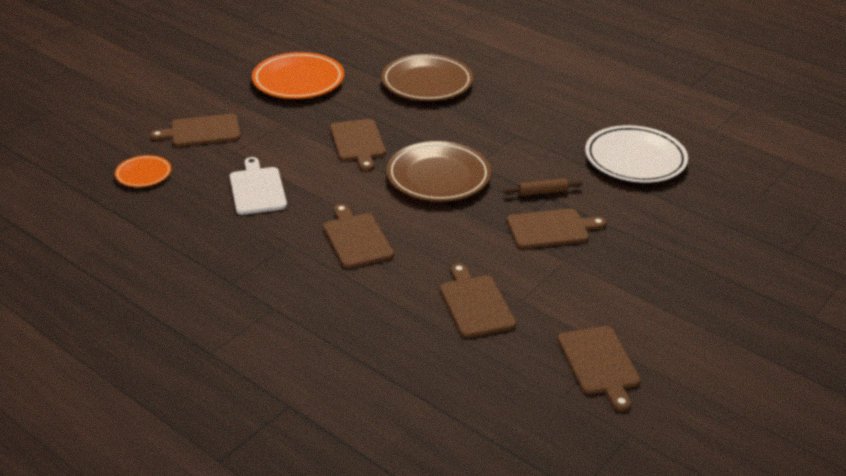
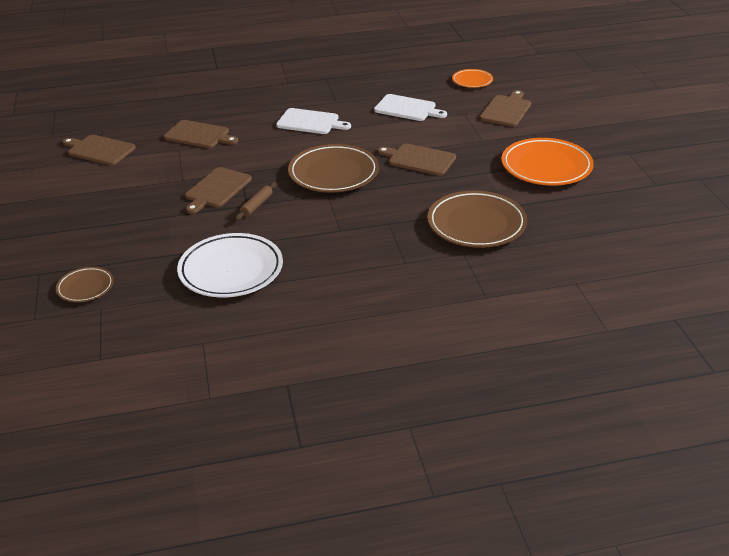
camera: 130 degrees right, 0 degrees up
brown cutting board [323,204,394,268] -> white cutting board [276,108,351,134]
none -> brown plate [56,267,114,302]

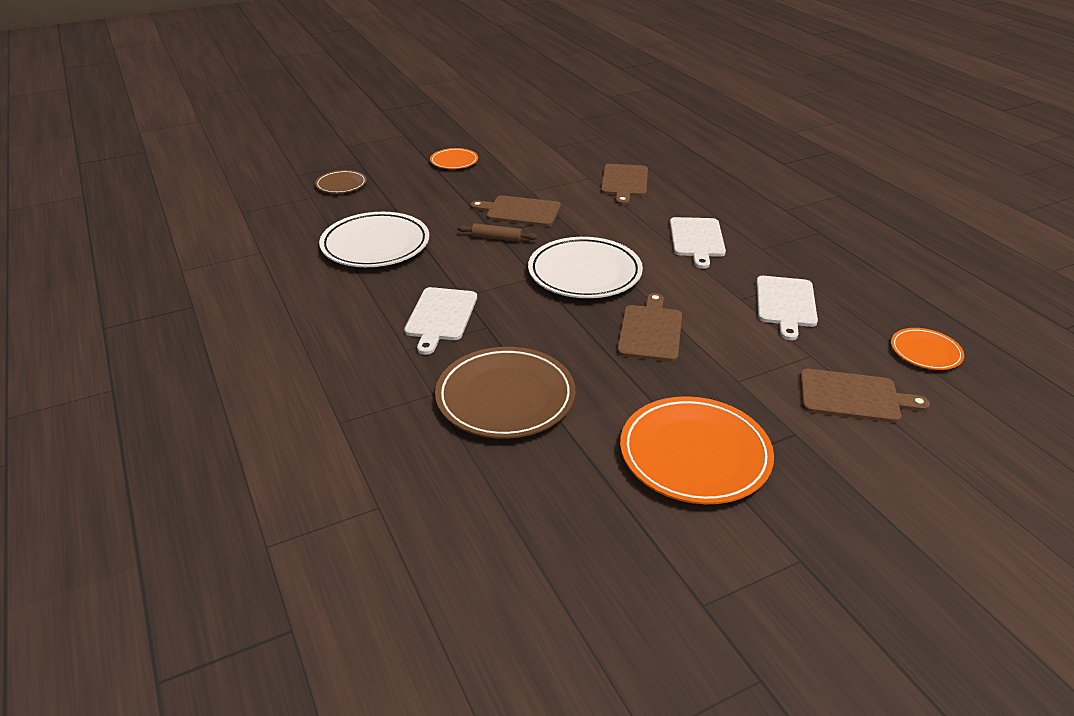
camera: 75 degrees right, 0 degrees up
brown cutting board [62,135,136,165] -> none
brown plate [288,144,379,193] -> white plate [528,237,643,298]
none -> white cutting board [404,287,477,355]
none -> orange plate [430,148,478,169]

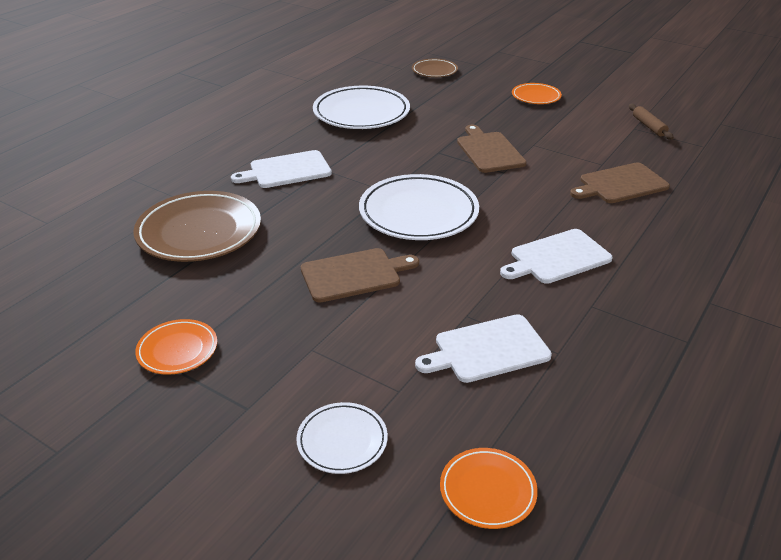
camera: 60 degrees right, 0 degrees up
brown rolling pin [457,223,537,242] -> brown rolling pin moved to [629,104,674,140]
orange plate [620,396,774,504] -> orange plate [135,319,217,375], size x0.53
brown cutting board [800,369,930,423] -> white plate [296,402,388,474]

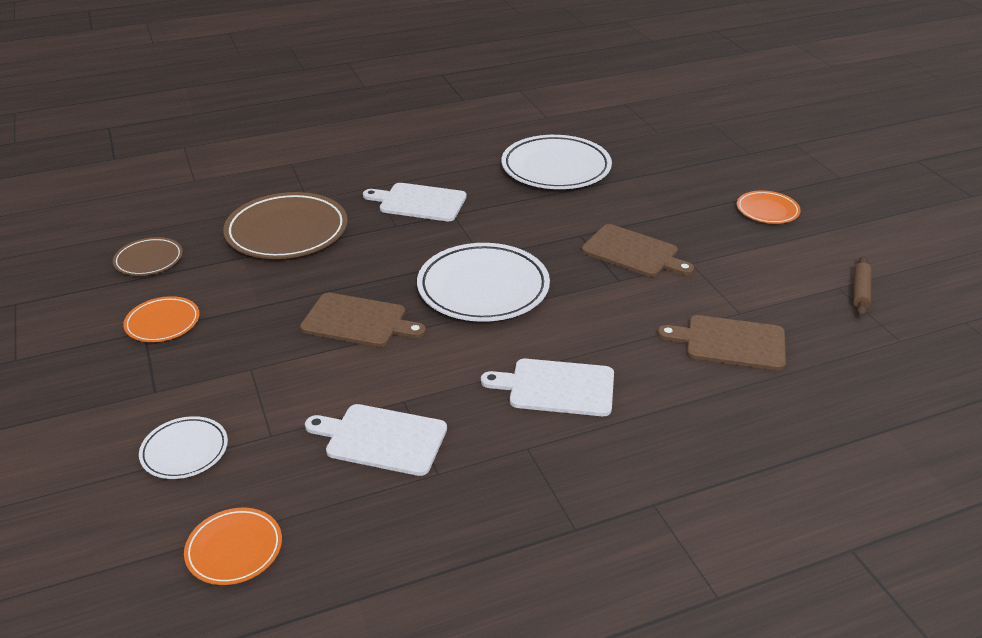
camera: 35 degrees right, 0 degrees up
brown plate [412,59,458,77] -> brown plate moved to [113,237,183,276]
brown cutting board [457,125,527,173] -> brown cutting board turned 105 degrees clockwise [582,224,694,277]

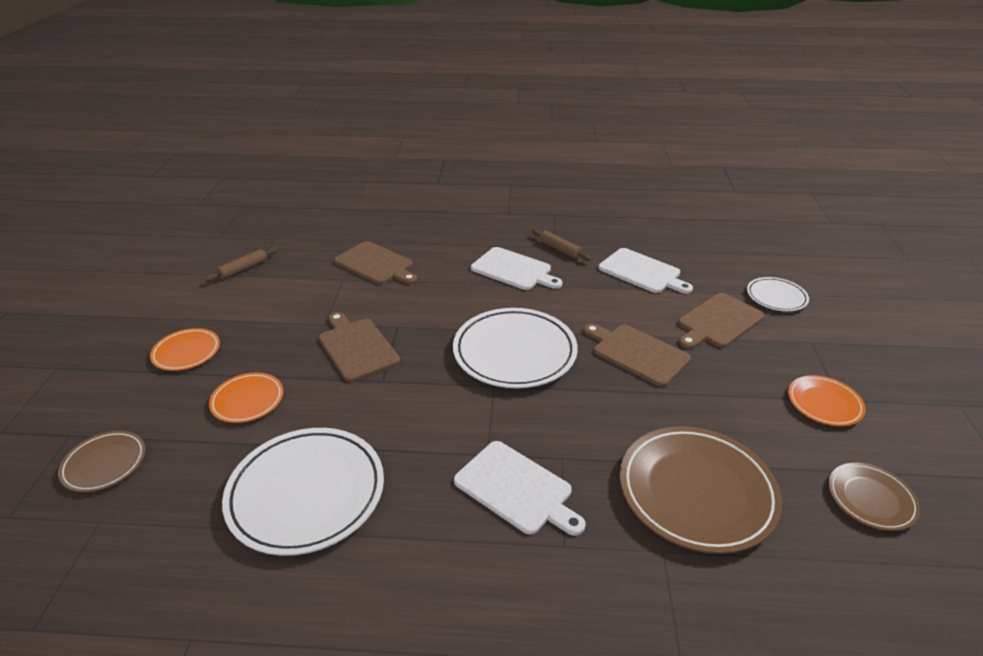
camera: 155 degrees left, 0 degrees up
orange plate [184,508,282,585] -> orange plate moved to [209,373,283,423]
none -> brown plate [58,431,145,492]
none -> brown rolling pin [532,229,592,261]
none -> brown cutting board [678,293,765,349]

